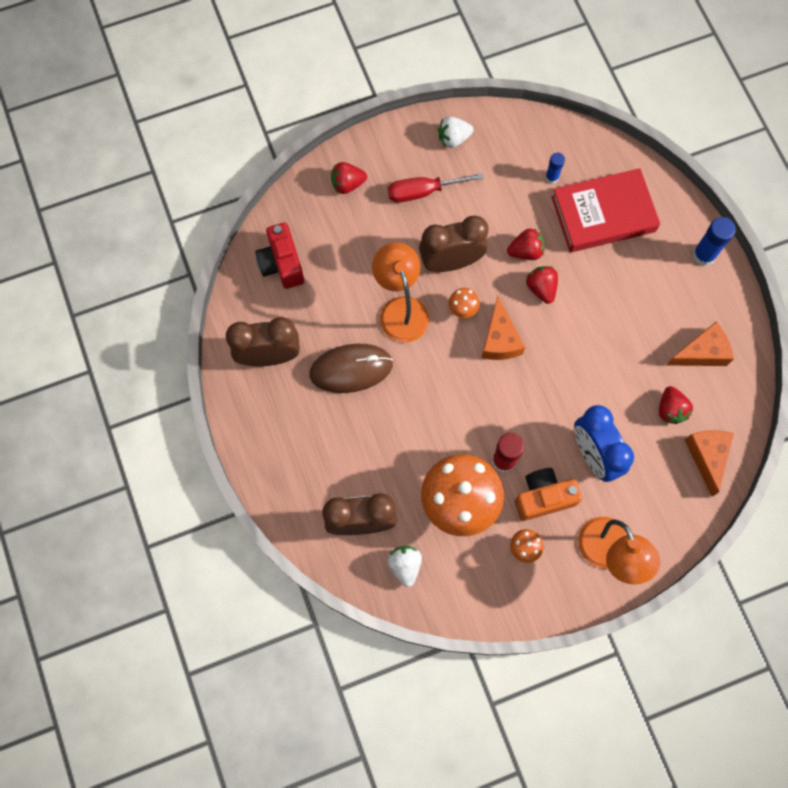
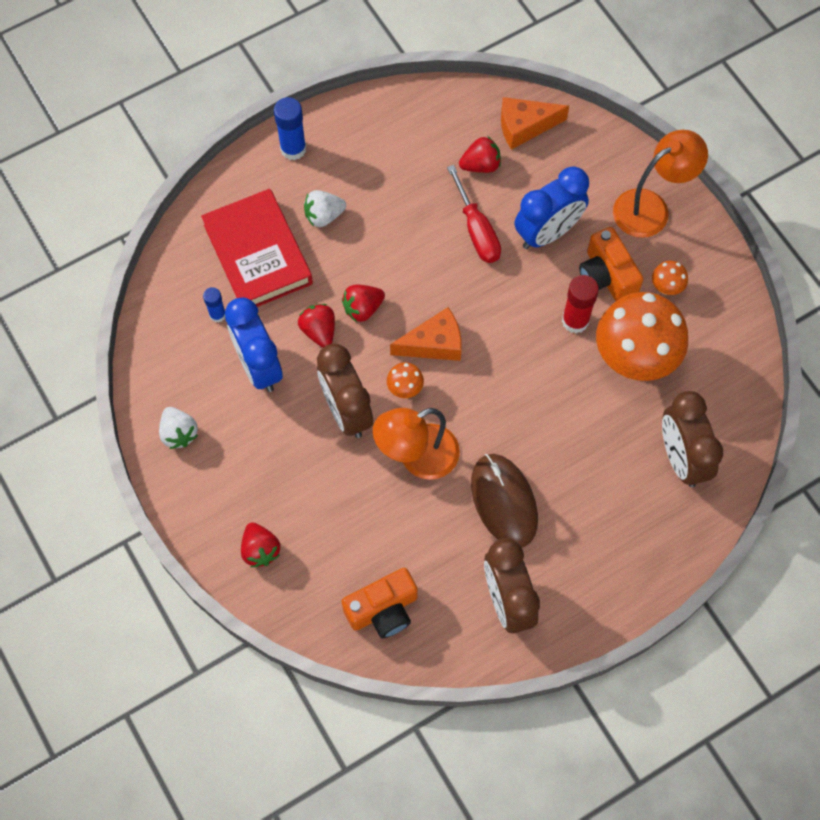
camera: 100 degrees left, 5 degrees down
red camera [255,223,304,289] -> orange camera [341,568,418,638]
white strawberry [387,546,422,587] -> white strawberry moved to [304,190,346,227]
red screwdriver [388,173,484,202] -> red screwdriver moved to [447,165,501,263]
orange cheese [667,322,734,366] -> none
none -> blue clock [225,297,283,392]

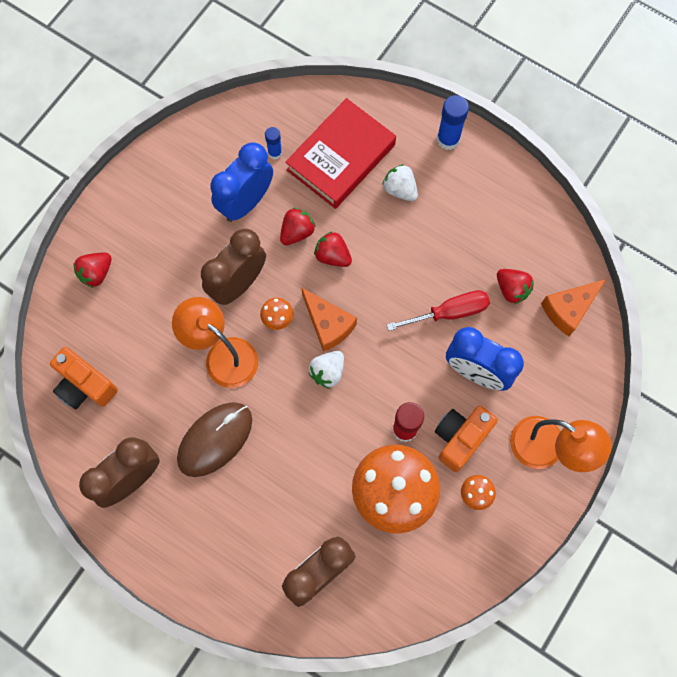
camera: 65 degrees right, 5 degrees up
white strawberry [159,407,198,449] -> white strawberry moved to [308,351,344,389]
red screwdriver [447,165,501,263] -> red screwdriver turned 150 degrees counterclockwise [387,290,490,331]
orange cheese [501,97,569,150] -> orange cheese turned 90 degrees counterclockwise [541,279,606,336]

